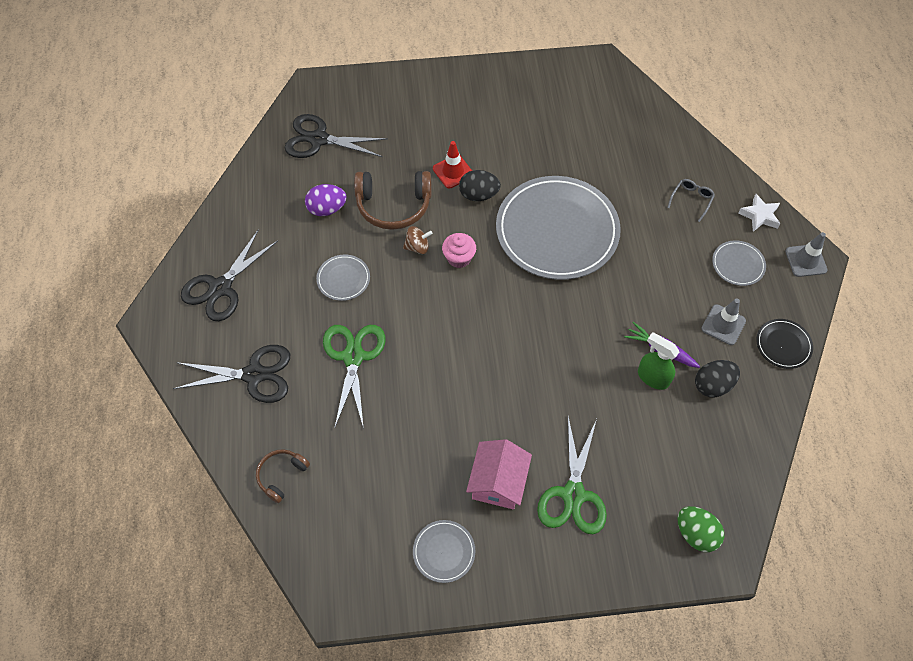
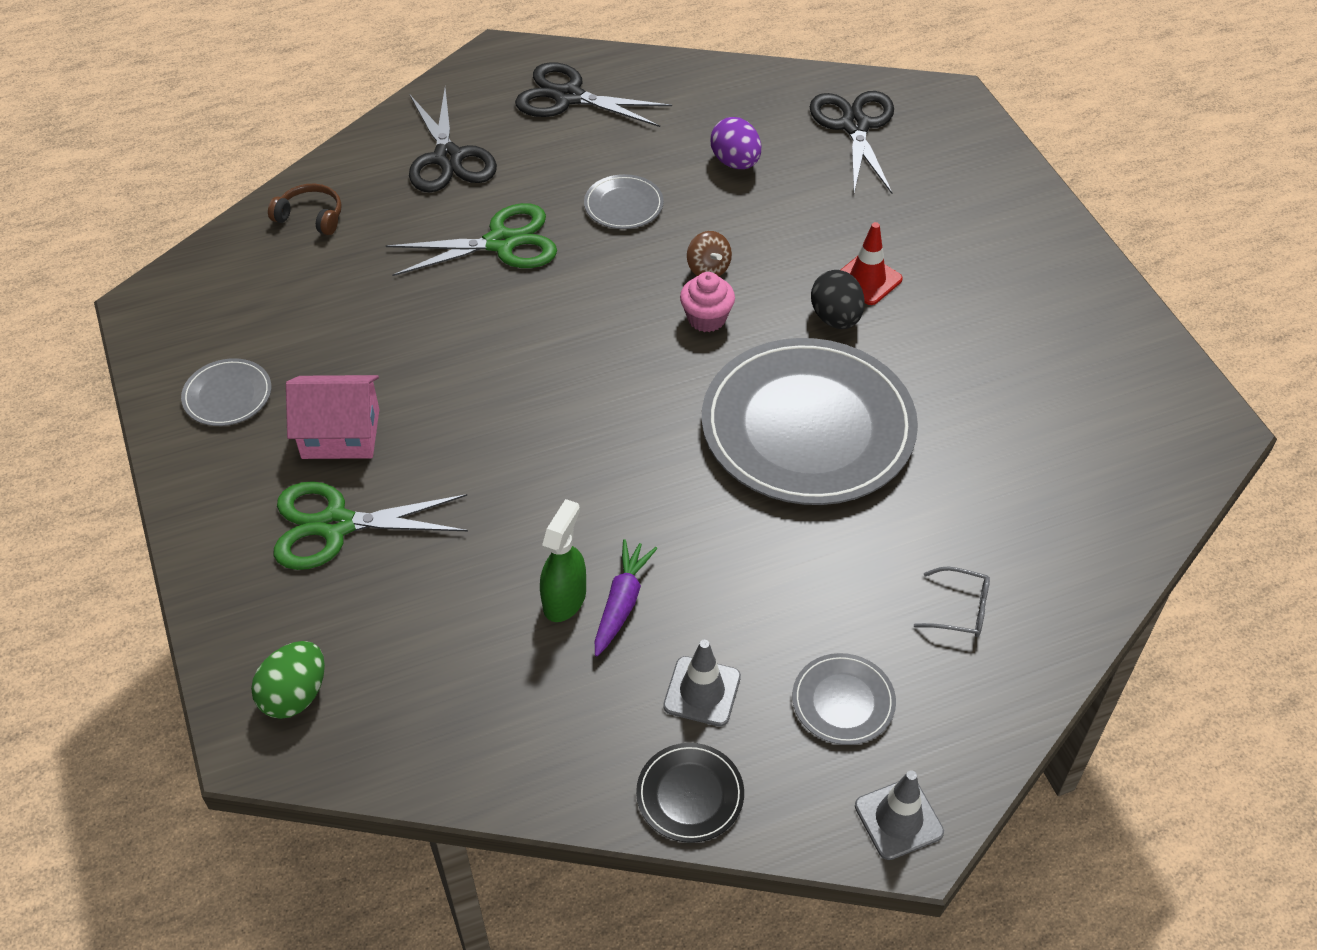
camera: 75 degrees right, 10 degrees down
brown headphones [354,171,431,230] -> none
black egg [695,360,740,397] -> none
white star [738,194,780,232] -> none

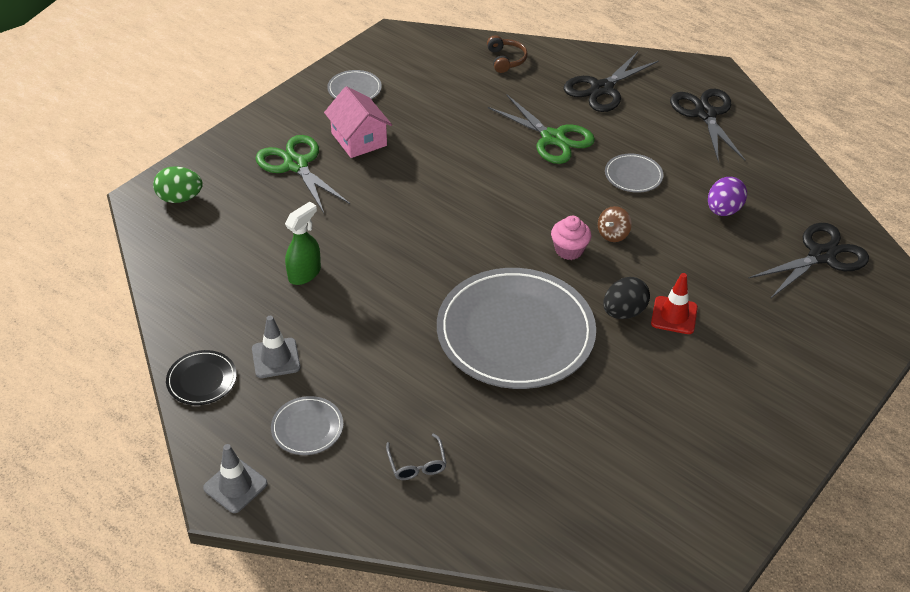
camera: 60 degrees right, 5 degrees down
green spray bottle [540,499,586,622] -> green spray bottle turned 45 degrees counterclockwise [285,202,321,285]
purple carrot [595,539,657,657] -> none

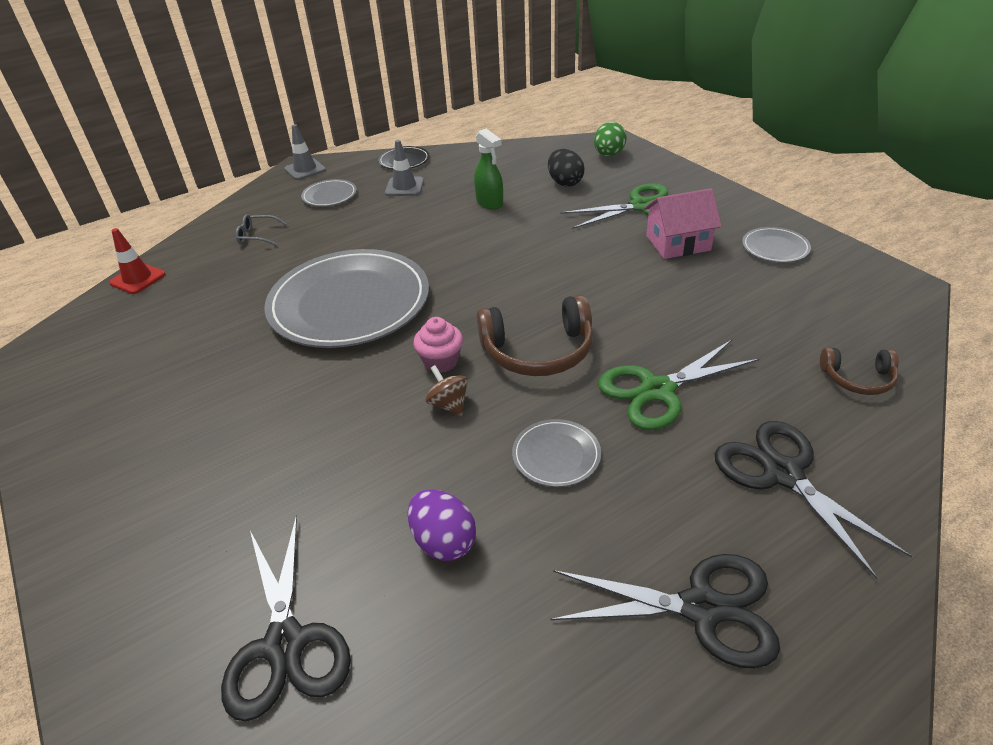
camera: 110 degrees right, 5 degrees down
black egg [603,277,650,319] -> black egg moved to [548,149,584,187]
red traffic cone [651,273,698,334] -> red traffic cone moved to [109,228,166,294]
none -> brown headphones [477,295,593,376]

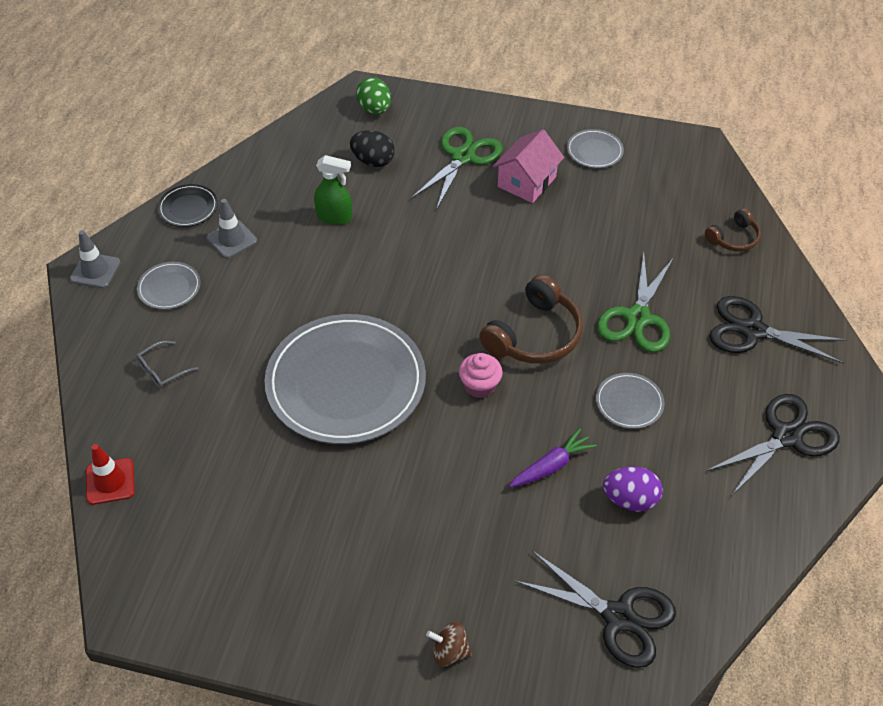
camera: 45 degrees left, 10 degrees up
brown spinning top [426,365,468,416] -> brown spinning top moved to [426,622,472,666]
none -> purple carrot [509,428,596,487]

